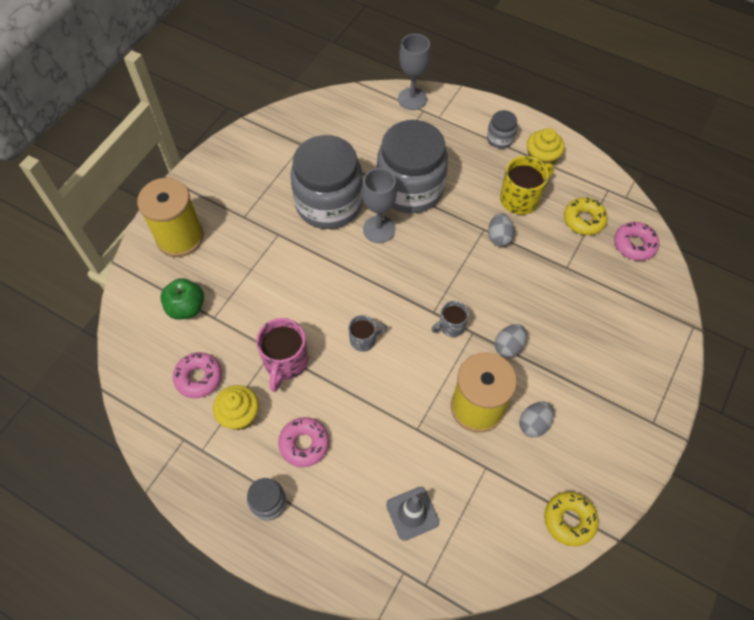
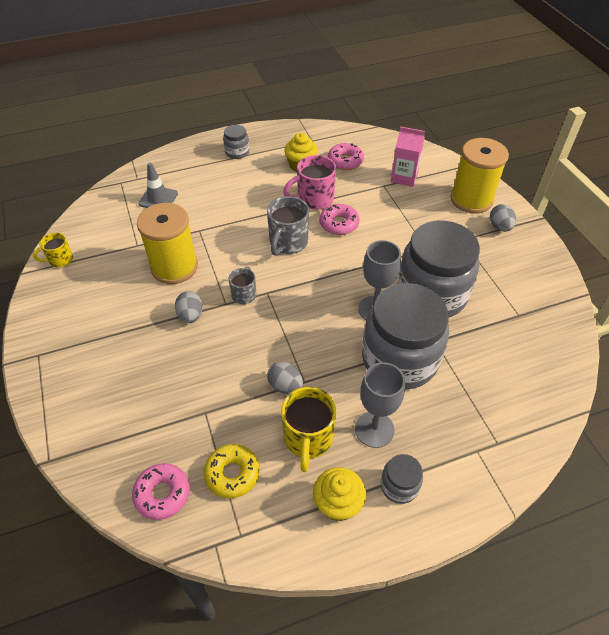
camera: 130 degrees right, 10 degrees down
green apple [160,278,204,319] -> pink carton [391,126,425,187]
pink mug [256,318,308,392] -> pink mug turned 75 degrees counterclockwise [283,155,336,210]
pink donut [278,417,329,467] -> pink donut moved to [319,204,360,235]
grey mug [348,315,388,352] -> grey mug [267,196,309,256], size x1.67
grey goblet [398,34,431,110] -> grey goblet moved to [355,362,405,448]
grey egg [519,402,554,437] -> grey egg moved to [490,204,516,232]
yellow donut [544,492,599,546] -> yellow mug [33,233,73,267]

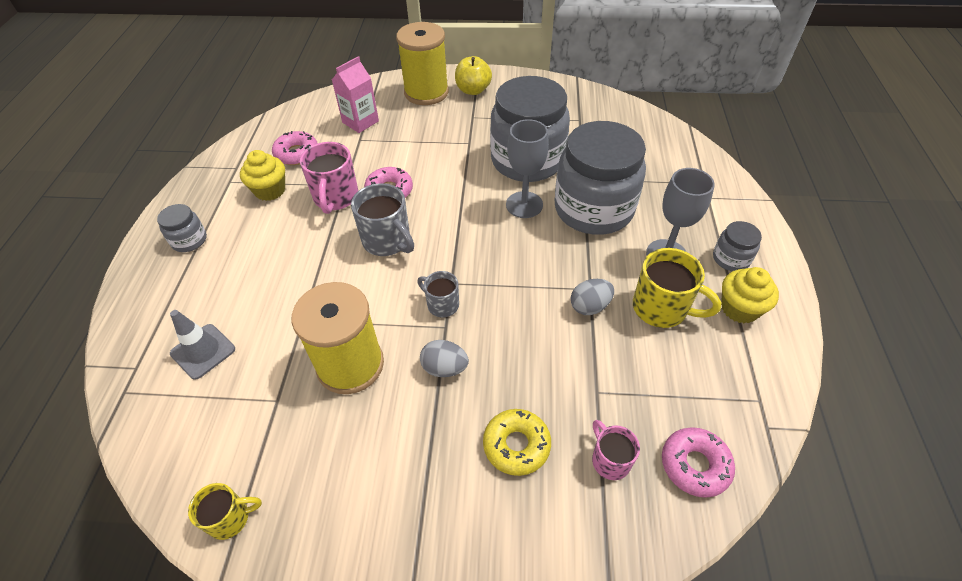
camera: 65 degrees left, 0 degrees up
yellow mug [33,233,73,267] -> yellow mug turned 105 degrees counterclockwise [188,483,262,540]
yellow donut [204,444,260,498] -> yellow donut moved to [483,409,551,476]
grey egg [490,204,516,232] -> yellow apple [455,56,492,95]
none -> pink mug [592,420,640,480]

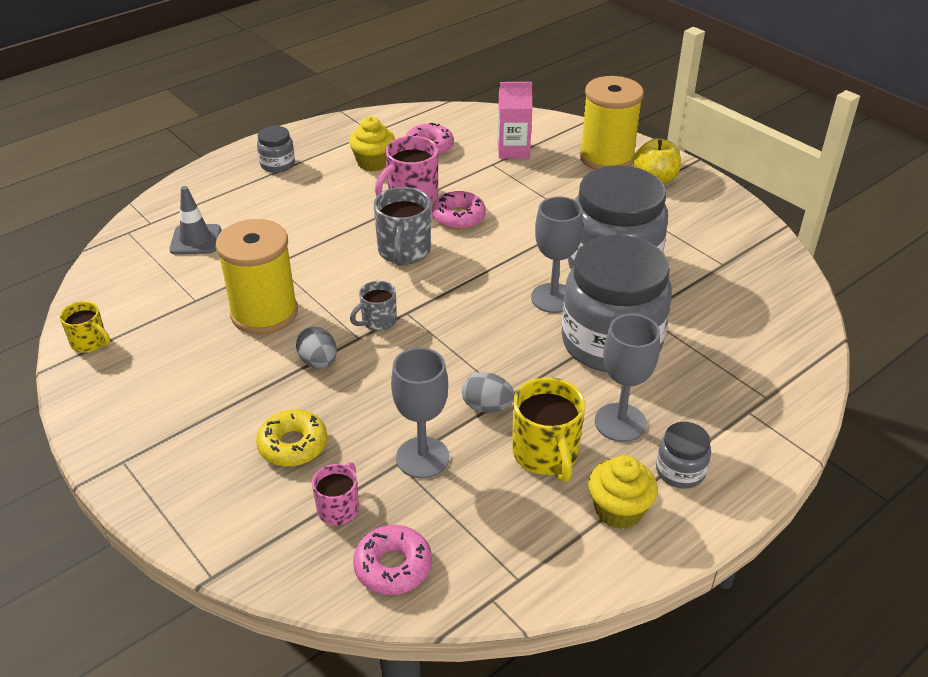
camera: 45 degrees right, 10 degrees down
grey mug [417,271,459,317] -> grey mug turned 120 degrees counterclockwise [350,281,397,331]
none -> grey goblet [391,347,449,478]

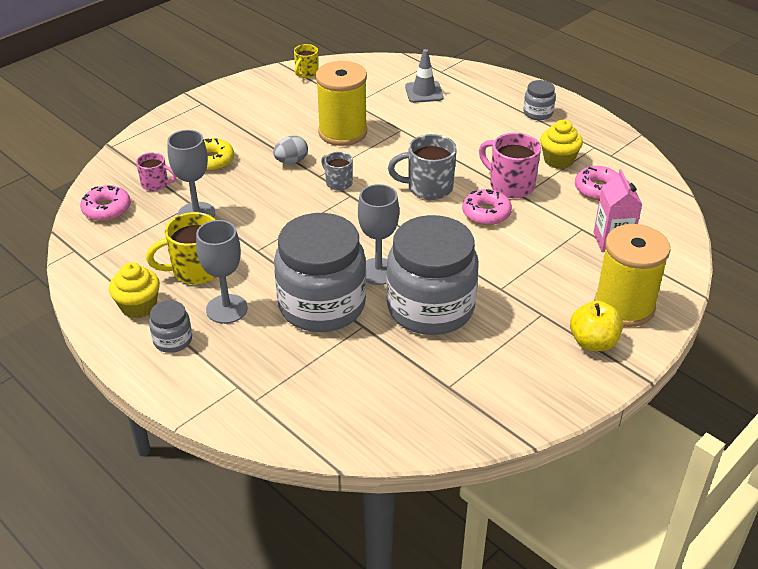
camera: 85 degrees right, 0 degrees up
grey egg [462,372,515,413] -> none

